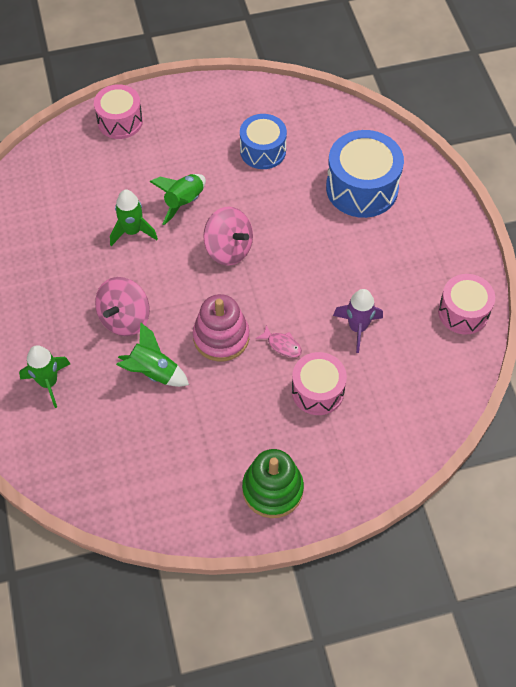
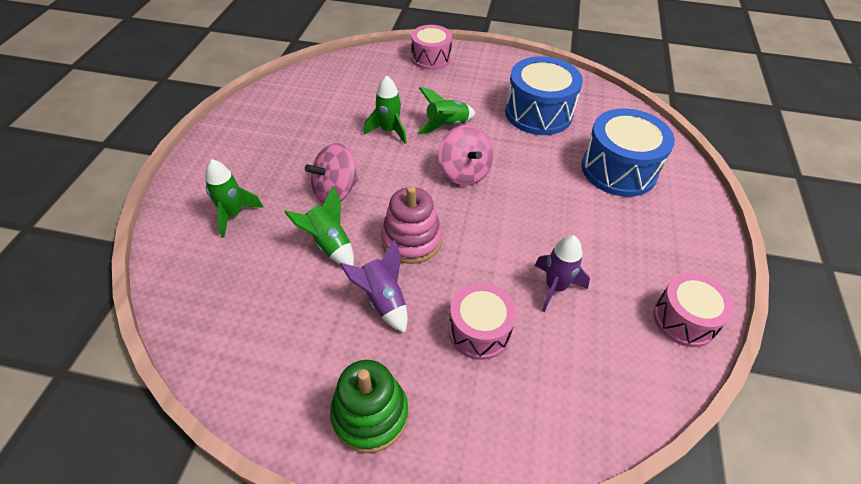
camera: 25 degrees right, 10 degrees down
blue drum [240,114,287,169] -> blue drum [505,56,583,135], size x1.53
pink fish [256,325,302,357] -> none
none -> purple rocket [340,240,408,333]

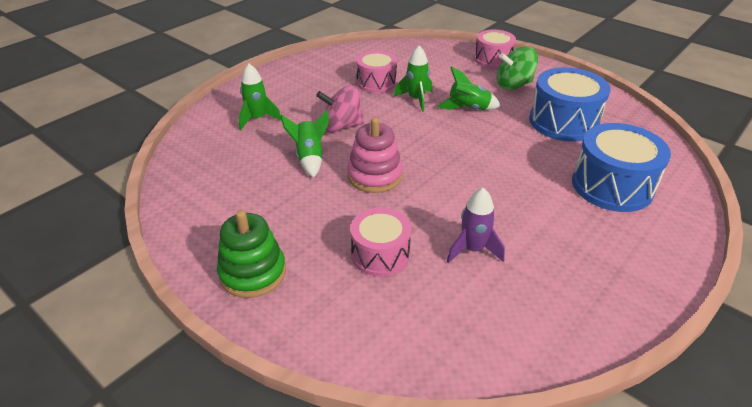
camera: 30 degrees right, 10 degrees down
purple rocket [340,240,408,333] -> none
pink spinning top [438,125,493,186] -> none
pink drum [653,273,734,347] -> pink drum moved to [356,51,397,93]
none -> green spinning top [497,46,538,90]

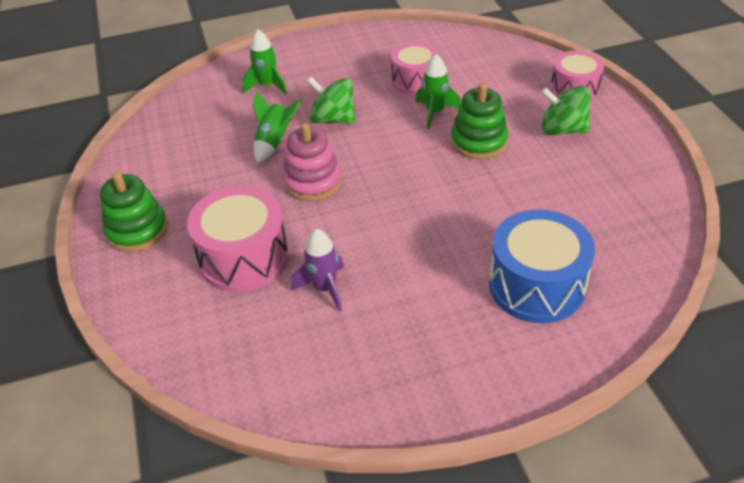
camera: 35 degrees right, 5 degrees up
pink spinning top [316,85,364,133] -> green spinning top [307,77,355,124]
pink drum [350,208,411,277] -> pink drum [187,186,289,292], size x1.53
green rocket [437,66,501,110] -> green stacking toy [451,83,508,159]
blue drum [529,67,611,142] -> none

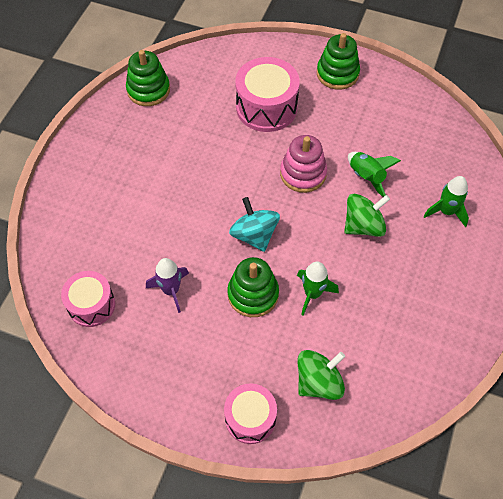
camera: 125 degrees right, 15 degrees up
purple rocket [291,229,344,312] -> purple rocket moved to [146,258,189,313]
pink drum [391,42,439,94] -> pink drum moved to [61,271,115,327]
blue drum [489,210,595,323] -> none
green spinning top [541,86,591,135] -> green spinning top moved to [297,350,345,400]
none -> green stacking toy [126,50,170,106]
none -> turquoise spinning top [229,197,280,252]

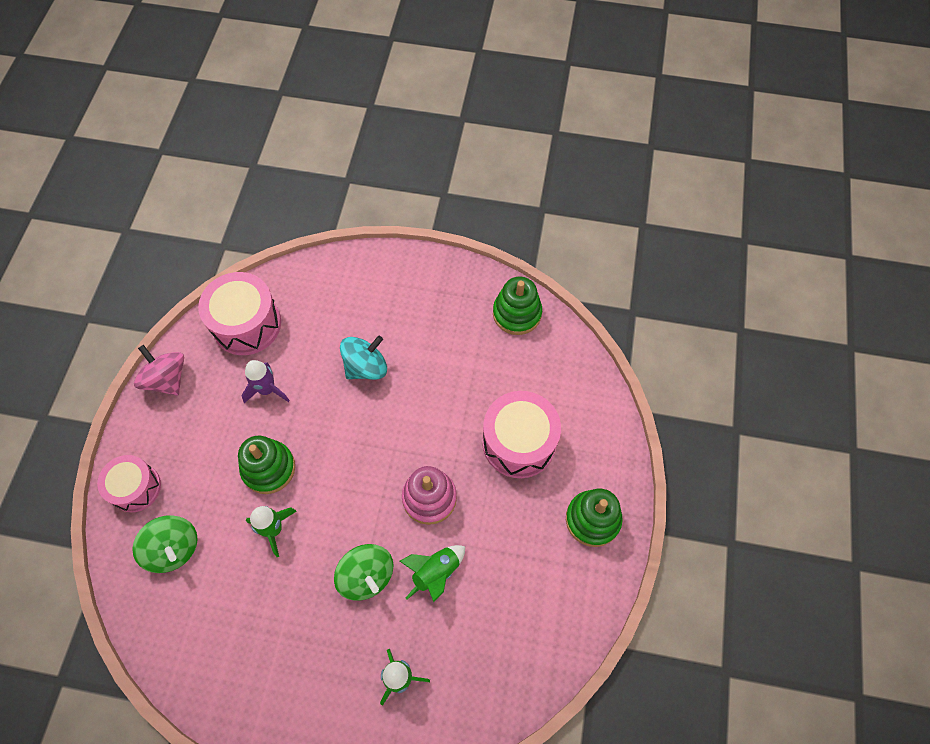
camera: 80 degrees right, 5 degrees up
pink drum [61,271,115,327] -> pink drum [198,272,281,355], size x1.53
turquoise spinning top [229,197,280,252] -> turquoise spinning top moved to [340,336,387,380]
none -> pink spinning top [134,345,184,395]

